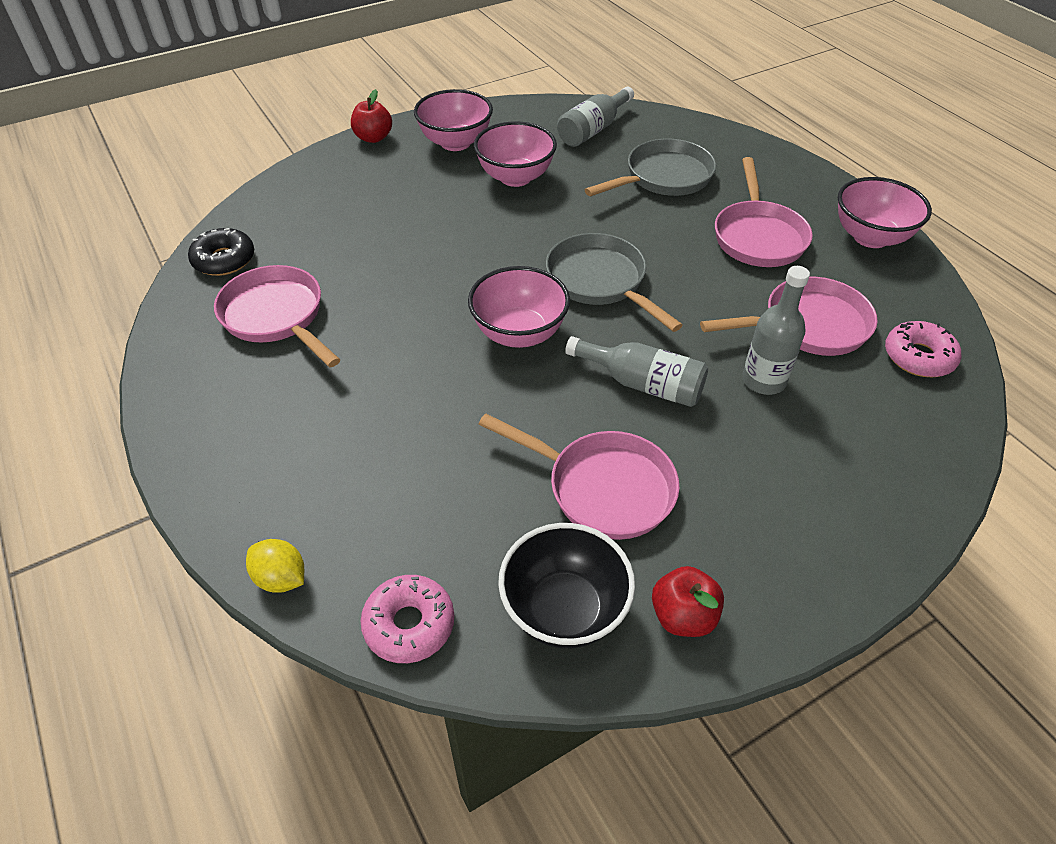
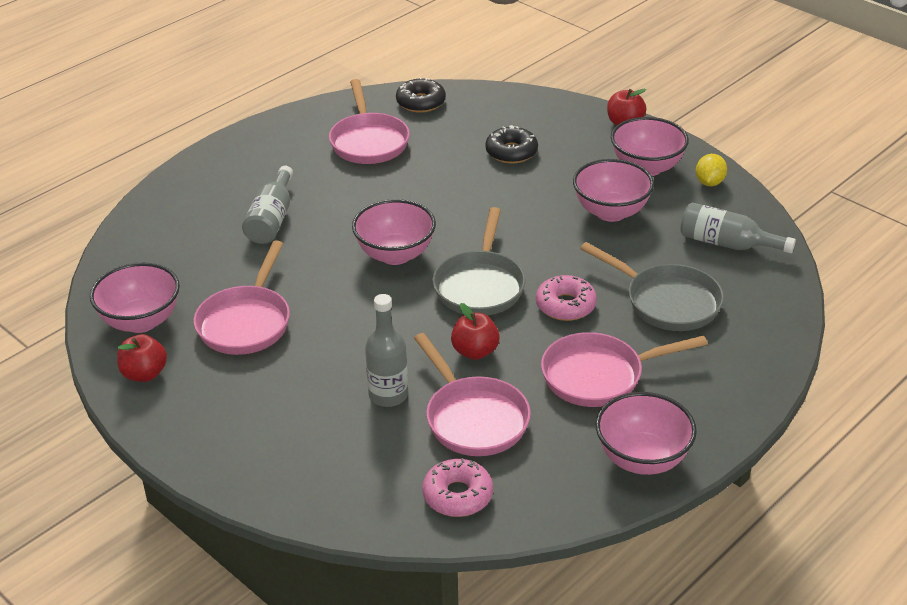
camera: 75 degrees right, 10 degrees down
pink pan [214,265,341,367] -> pink pan turned 135 degrees clockwise [329,79,410,164]
yellow lemon [246,539,304,593] -> yellow lemon moved to [696,154,727,186]
pink donut [361,575,454,663] -> pink donut moved to [536,275,597,321]
black bowl [498,523,635,648] -> pink bowl [90,263,180,333]
grey pan [546,233,683,332] -> grey pan turned 150 degrees clockwise [432,207,526,316]
grey bottle [565,336,708,407] -> grey bottle moved to [242,166,293,244]
none -> red apple [451,303,500,360]
none -> black donut [485,125,538,164]

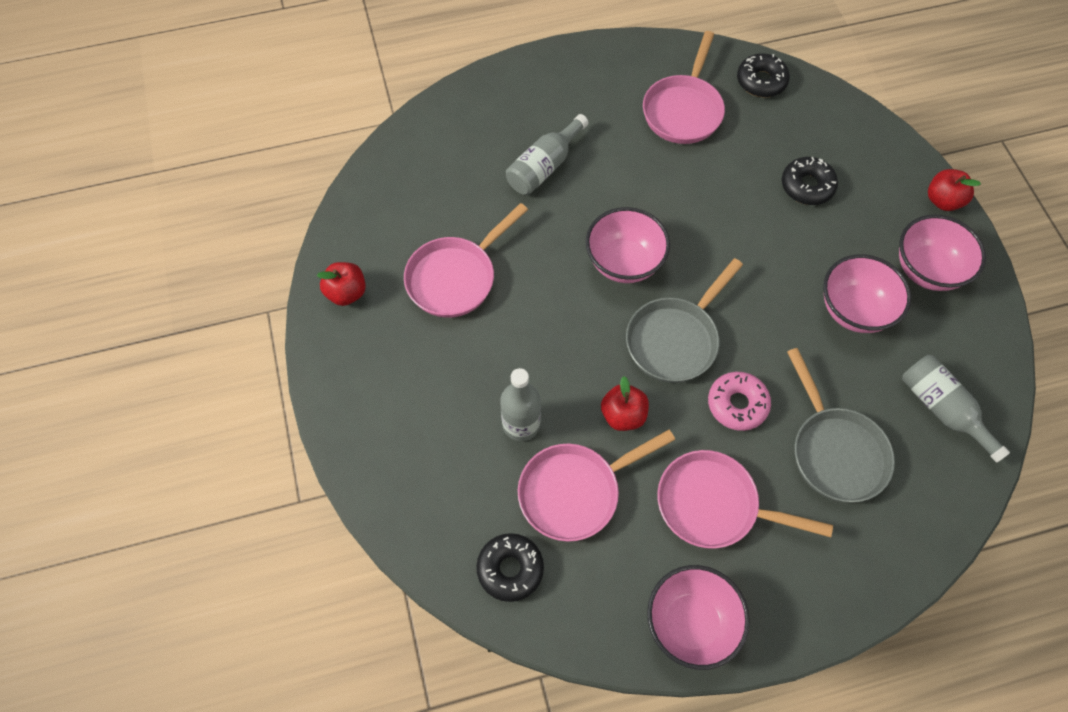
camera: 30 degrees right, 25 degrees up
pink bowl [90,263,180,333] -> none
pink pan [414,333,531,456] -> pink pan turned 60 degrees clockwise [518,429,675,542]
pink donut [422,458,493,517] -> black donut [476,533,544,602]
yellow lemon [696,154,727,186] -> none

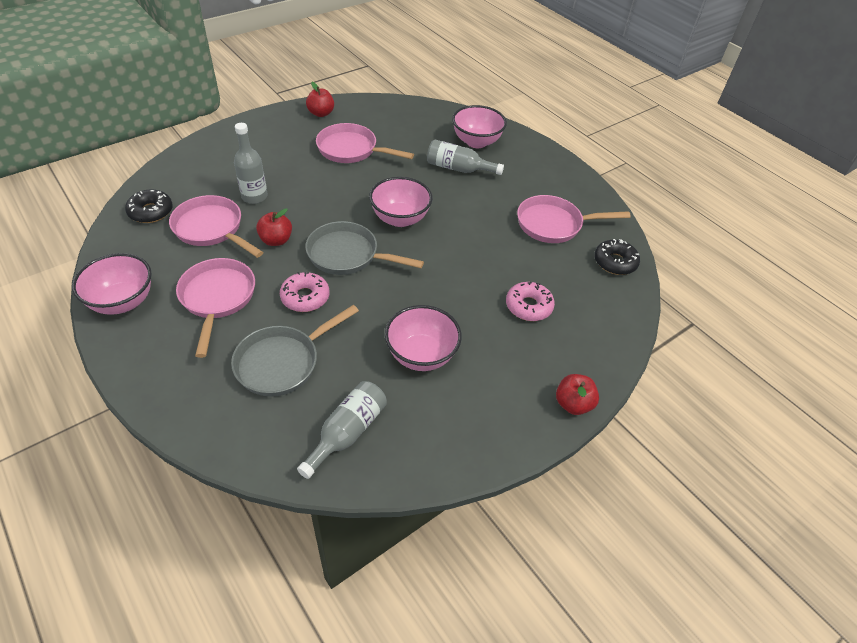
camera: 65 degrees right, 15 degrees down
black donut [782,157,838,205] -> pink donut [506,282,555,321]
pink bowl [899,215,986,291] -> pink bowl moved to [452,105,507,148]

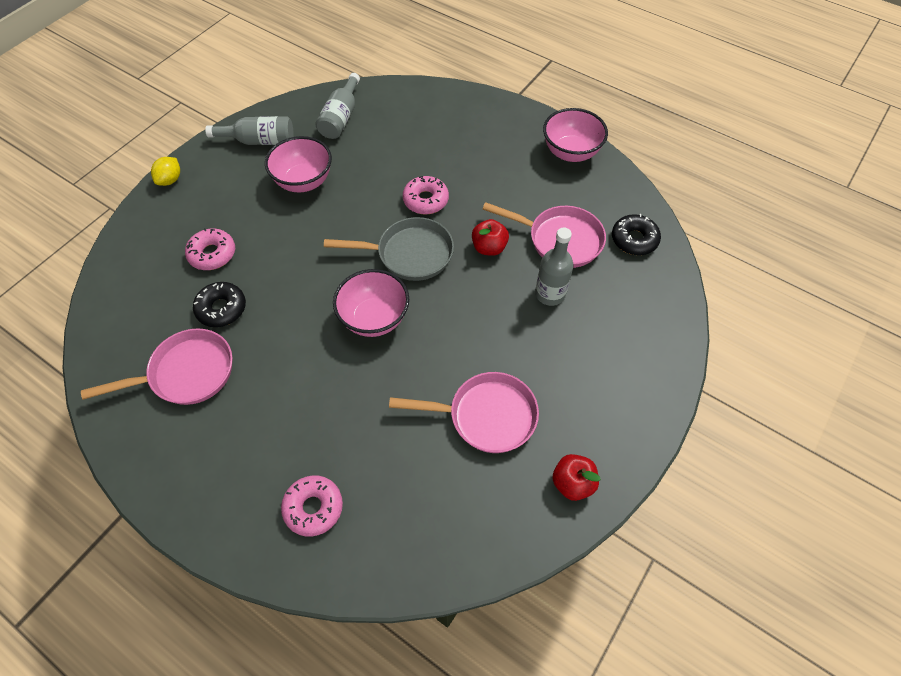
camera: 165 degrees right, 10 degrees up
pink pan [176,258,255,358] -> none
grey pan [231,305,359,397] -> none
grey bottle [427,140,504,175] -> grey bottle moved to [205,116,293,145]
pink bowl [452,105,507,148] -> pink donut [281,475,343,537]
red apple [556,374,599,415] -> yellow lemon [151,157,180,186]
black donut [594,239,640,275] -> black donut moved to [193,282,246,327]

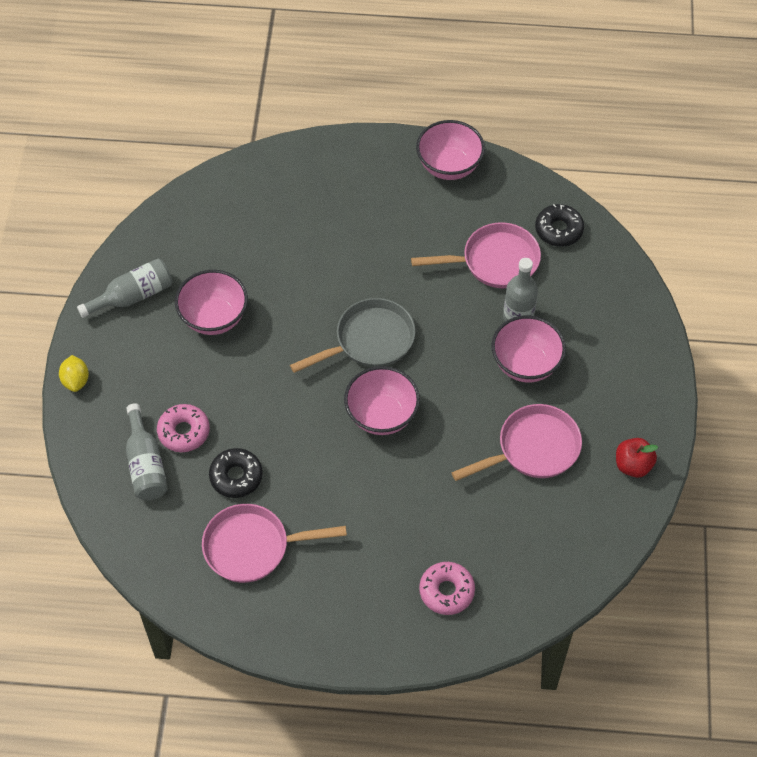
camera: 30 degrees left, 0 degrees up
pink pan [81,329,232,405] -> pink pan turned 135 degrees counterclockwise [202,504,347,583]
grey bottle [315,73,360,139] -> grey bottle moved to [126,403,168,500]
pink donut [403,176,449,214] -> none
red apple [472,219,509,256] -> none
none -> pink bowl [491,316,566,382]

